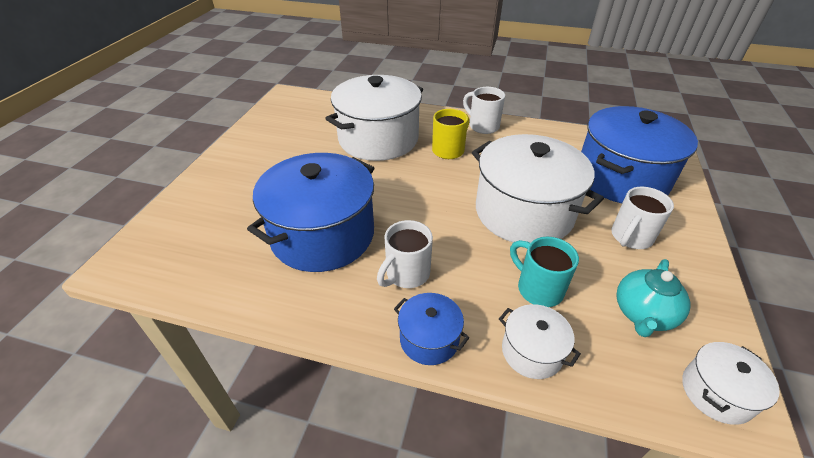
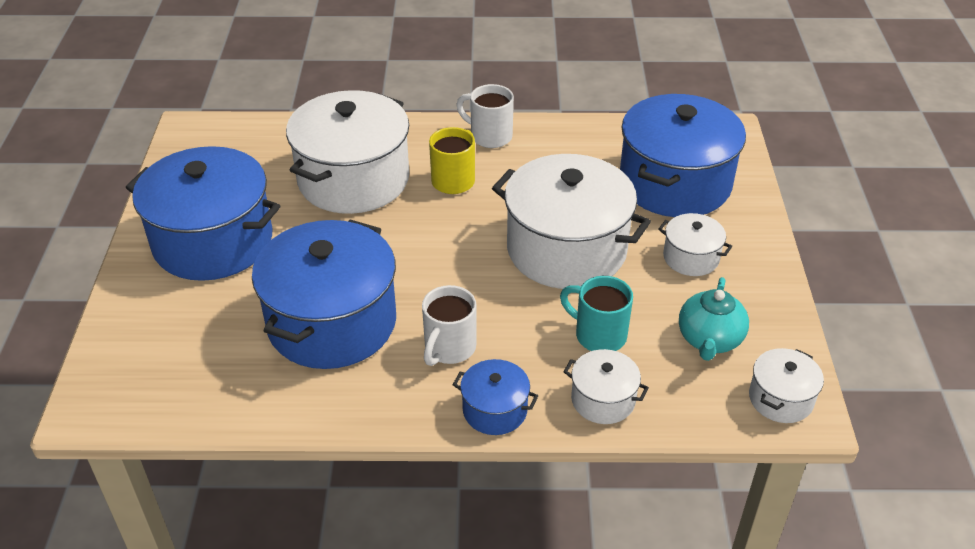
camera: 15 degrees left, 0 degrees up
white mug [611,187,674,249] -> white pot [658,213,732,276]
none -> blue pot [126,146,280,281]

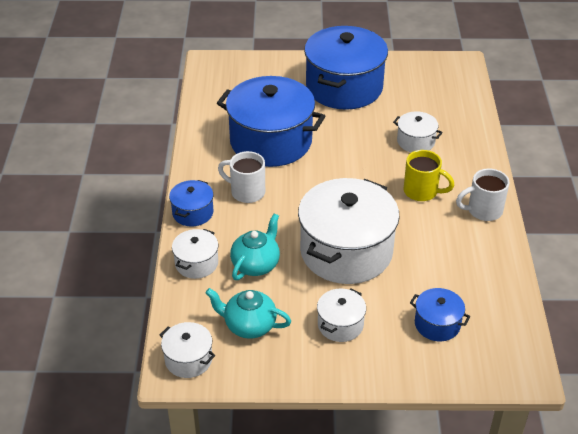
camera: 90 degrees right, 0 degrees up
white pot [286,90,409,214] -> white pot [393,111,443,152], size x0.46
white mug [456,84,514,148] -> white mug turned 135 degrees counterclockwise [456,168,510,221]
turquoise mug [560,276,633,351] -> turquoise teapot [230,213,280,280]
blue pot [620,94,746,217] -> blue pot [410,288,470,341], size x0.46

